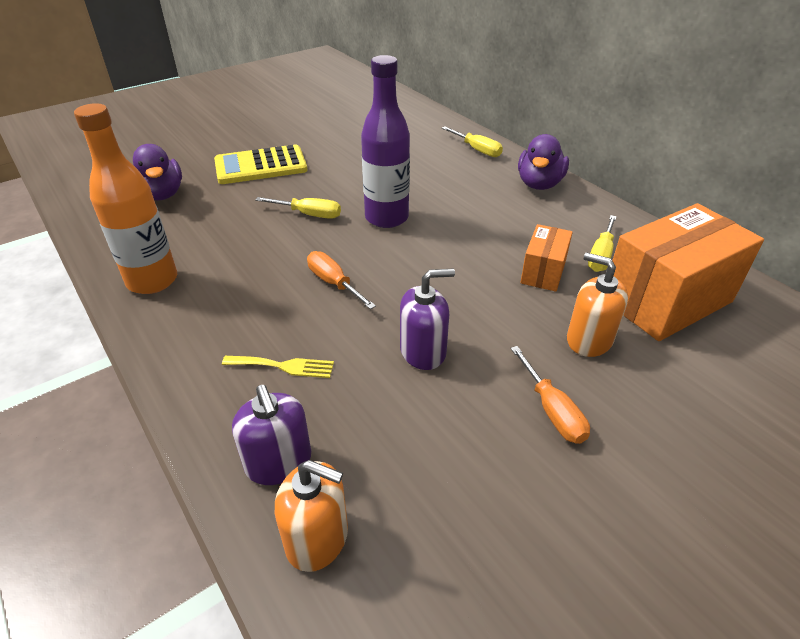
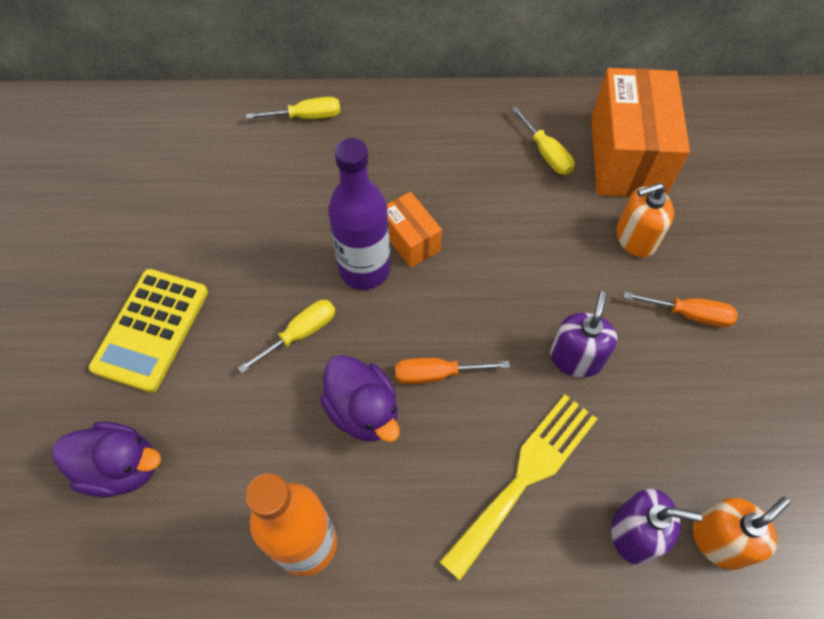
camera: 55 degrees left, 20 degrees up
yellow fork [222,356,334,378] -> yellow fork [440,394,597,581], size x1.92
purple duck [518,134,569,190] -> purple duck moved to [320,355,400,442]
orange box [520,224,573,292] -> orange box moved to [387,192,442,268]

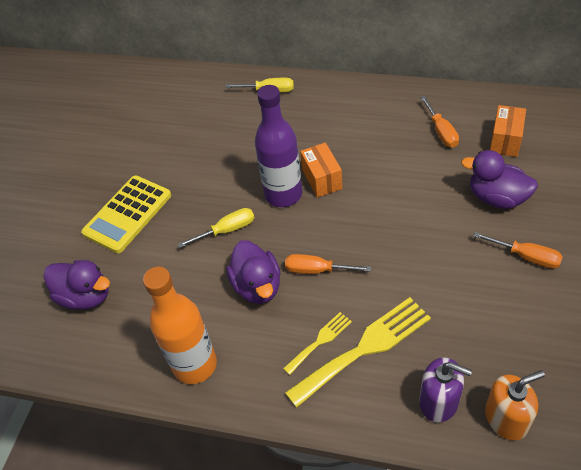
camera: 20 degrees right, 10 degrees down
yellow screwdriver [511,106,574,175] -> orange screwdriver [420,96,459,148]
purple soap dispenser [550,291,617,378] -> none
orange box [591,68,690,197] -> orange box [490,105,526,157], size x0.51
orange soap dispenser [616,183,674,257] -> purple duck [461,150,538,209]
none -> yellow fork [283,312,352,375]

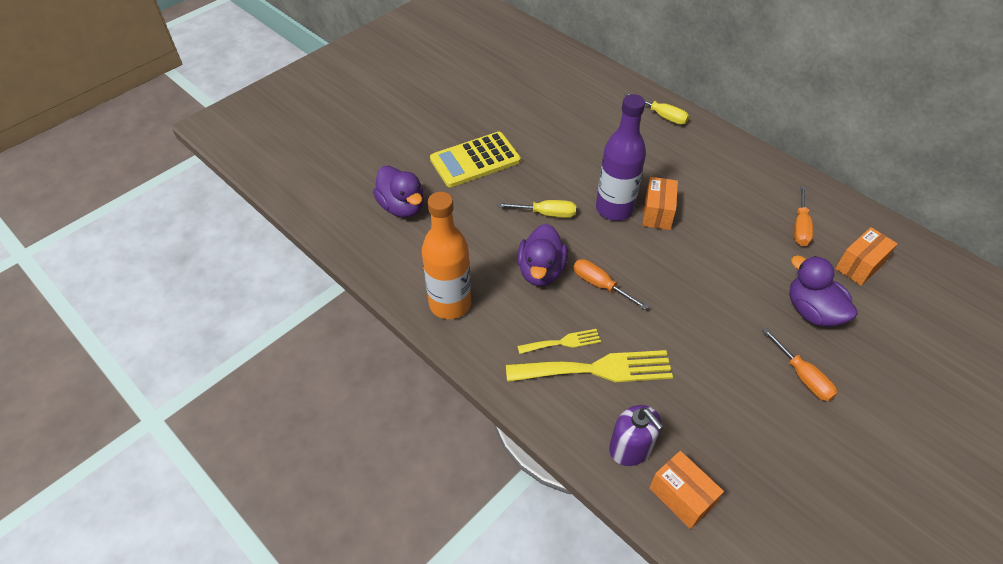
camera: 25 degrees right, 0 degrees up
orange soap dispenser [485,370,545,440] -> orange box [649,451,724,529]

